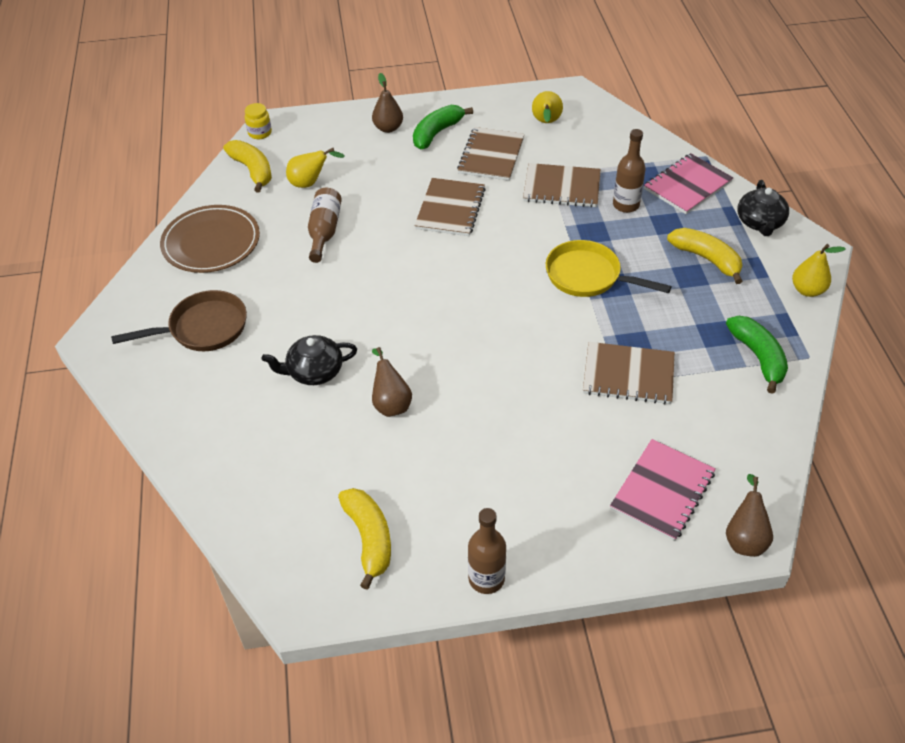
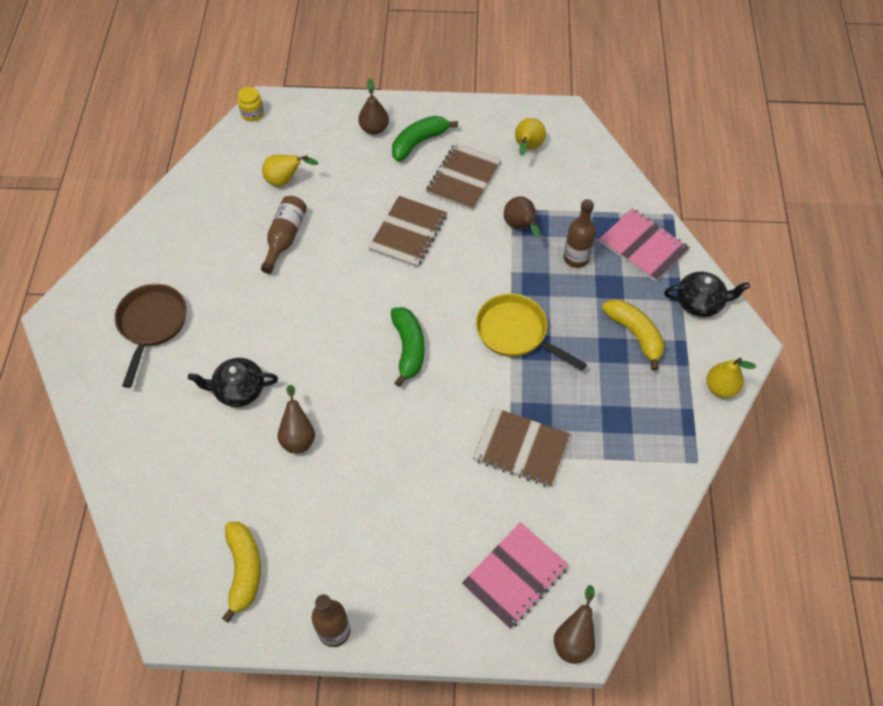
camera: 10 degrees right, 10 degrees up
brown pan [111,290,247,351] -> brown pan turned 75 degrees counterclockwise [115,284,187,388]
brown plate [160,205,260,273] -> none
yellow banana [223,140,272,192] -> none
brown notebook [523,163,601,207] -> brown pear [504,196,540,238]
pink notebook [644,153,733,214] -> pink notebook turned 75 degrees clockwise [599,208,690,282]
green banana [726,316,788,394] -> green banana moved to [391,307,424,387]
black teapot [737,180,789,236] -> black teapot turned 105 degrees counterclockwise [664,272,750,317]

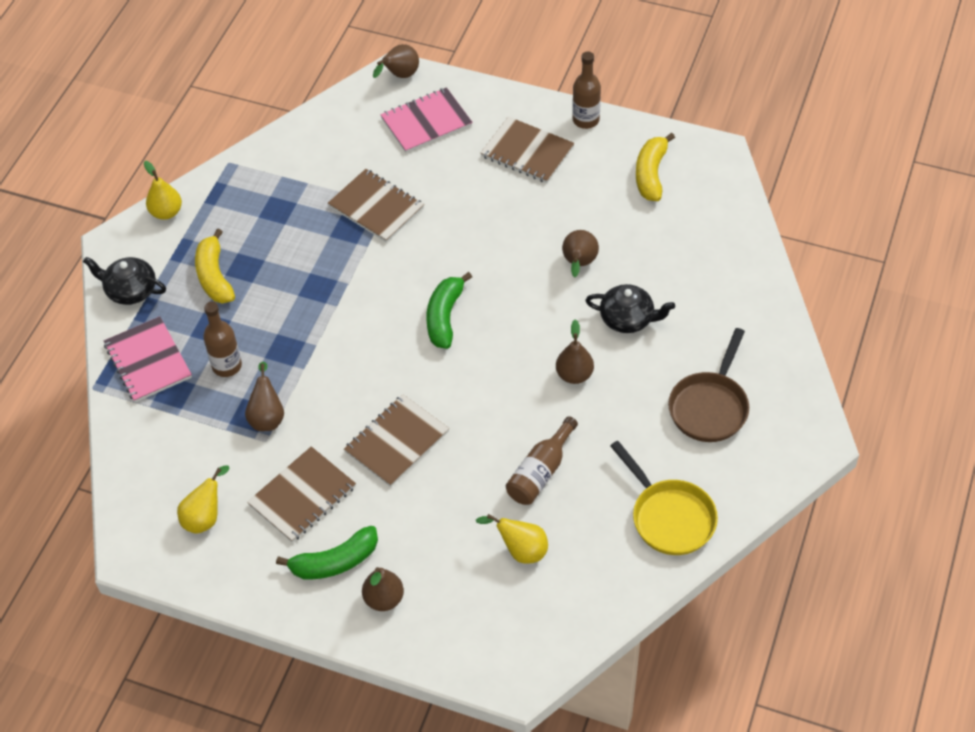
camera: 160 degrees left, 5 degrees down
yellow jar [238,87,264,121] -> none
yellow pan [476,294,587,371] -> yellow pan moved to [610,441,718,555]
none -> brown notebook [481,116,575,183]
none -> brown pear [556,319,594,384]

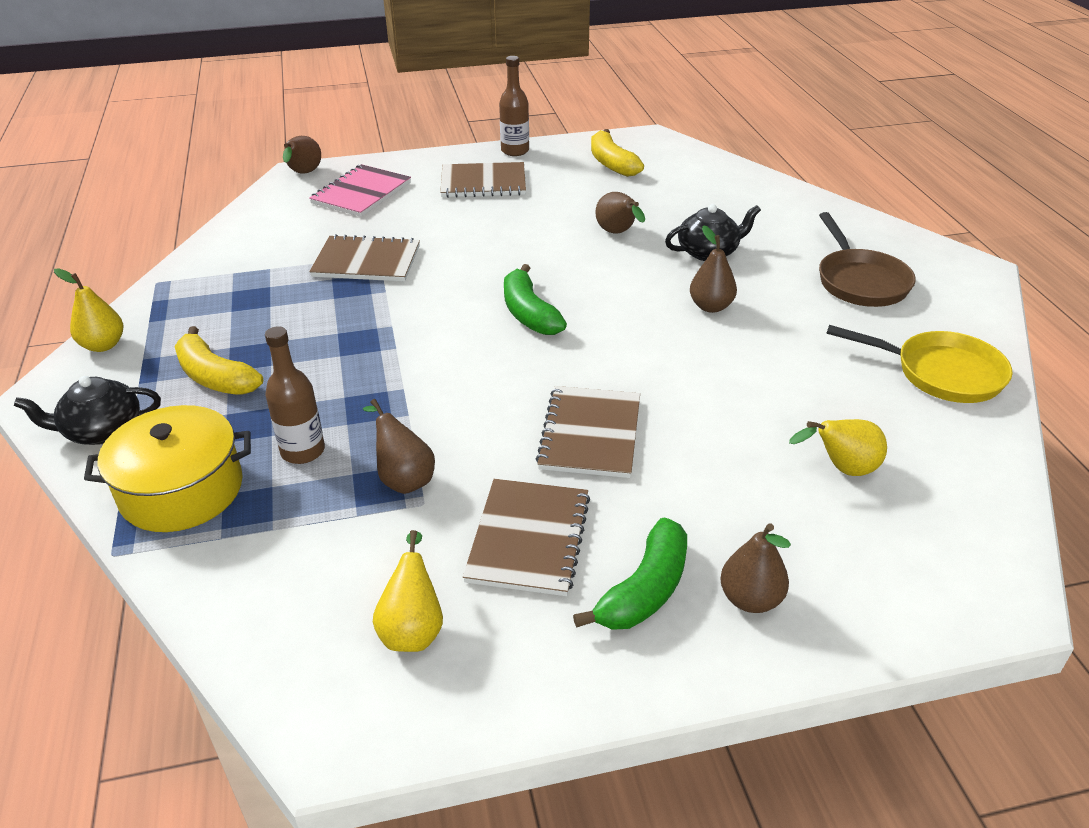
camera: 35 degrees left, 15 degrees down
pink notebook [104,316,192,403] -> yellow pot [84,405,251,532]
brown bottle [506,416,578,505] -> none

